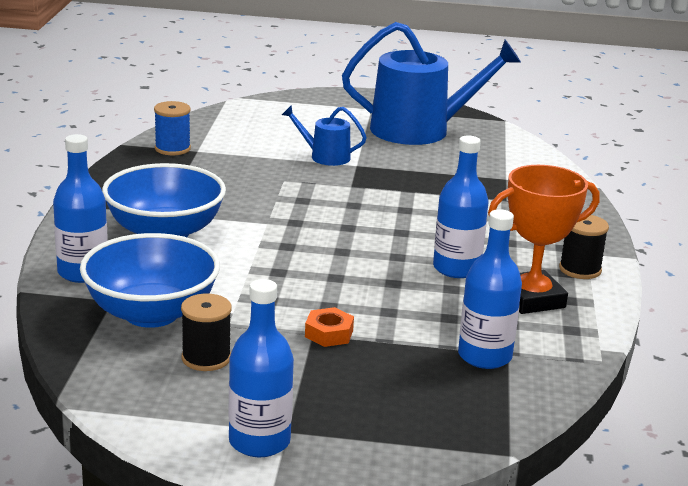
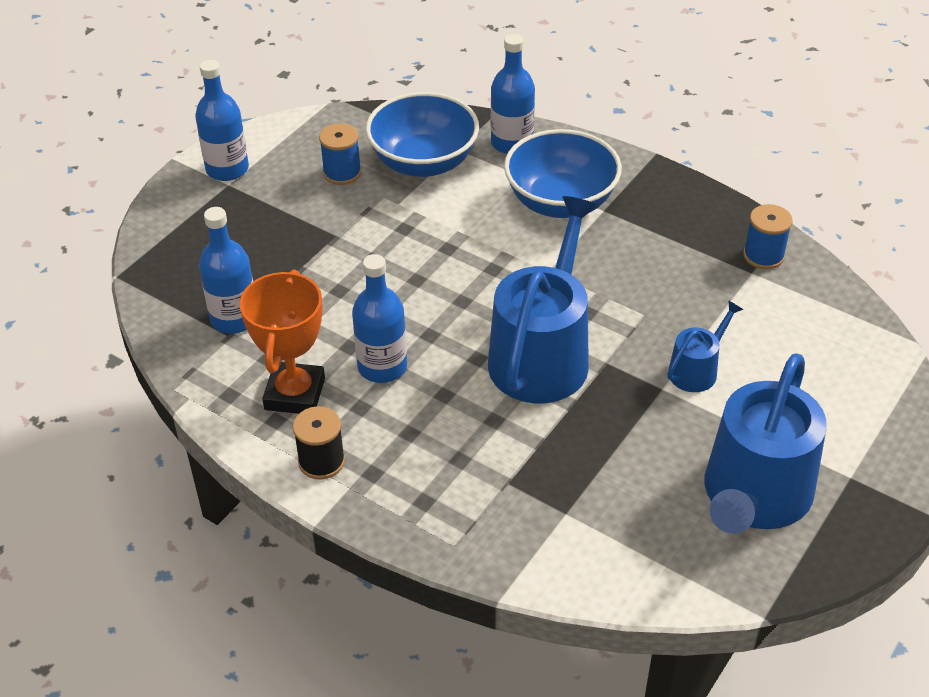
camera: 120 degrees right, 20 degrees up
black spool [181,294,232,371] -> blue spool [319,123,361,185]
orange nut [305,307,354,347] -> none
none -> blue watering can [488,196,598,403]

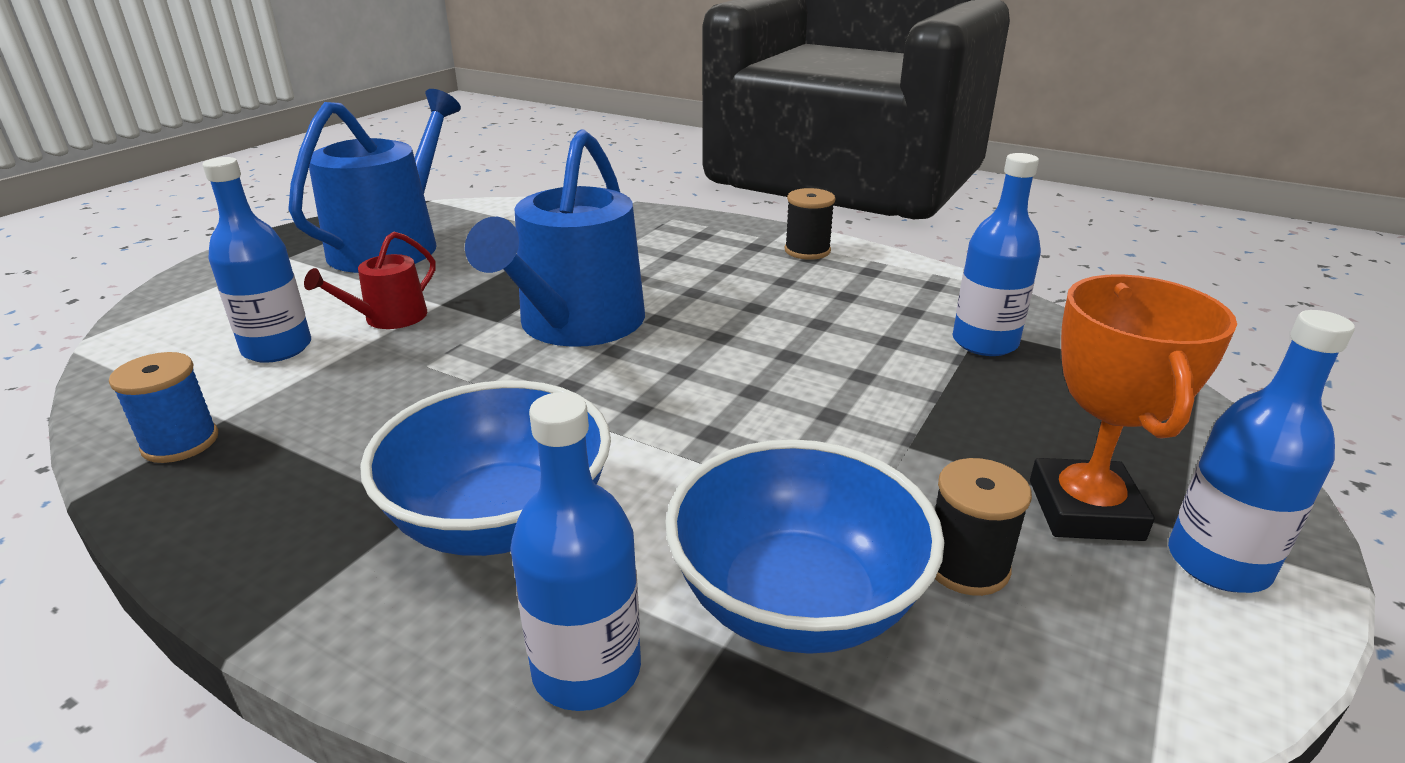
camera: 175 degrees right, 15 degrees down
orange trophy [239,270,325,414] -> orange trophy moved to [1030,274,1237,541]
blue spool [319,123,361,185] -> black spool [935,458,1032,596]
blue bottle [352,254,407,383] -> blue bottle moved to [202,157,311,363]
blue watering can [668,300,743,392] -> red watering can [304,232,436,329]

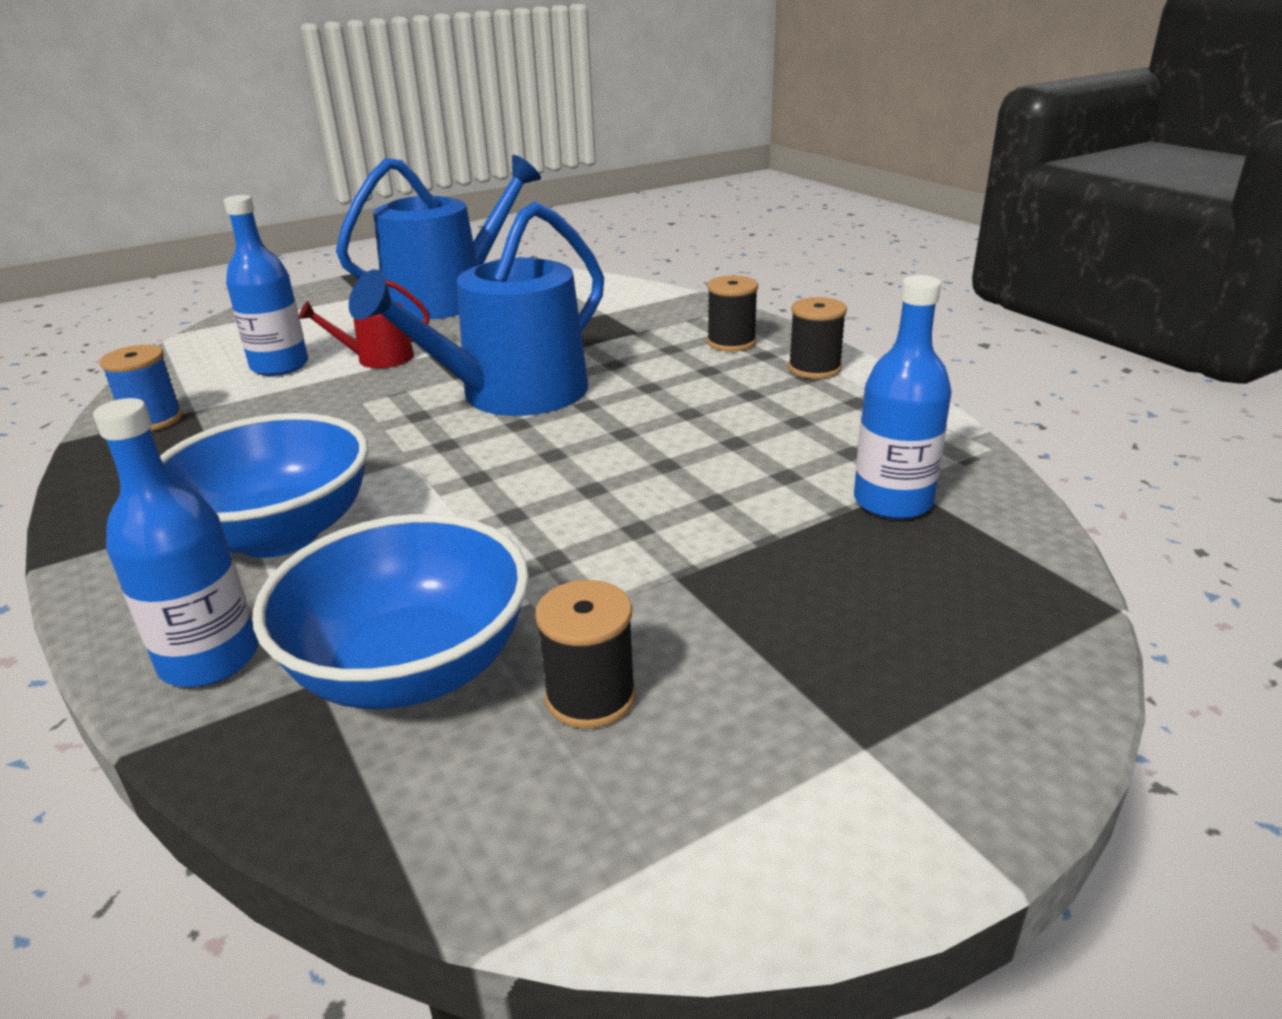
camera: 30 degrees right, 0 degrees up
orange trophy [1030,274,1237,541] -> none
blue bottle [1168,310,1355,593] -> none
none -> black spool [707,275,758,352]

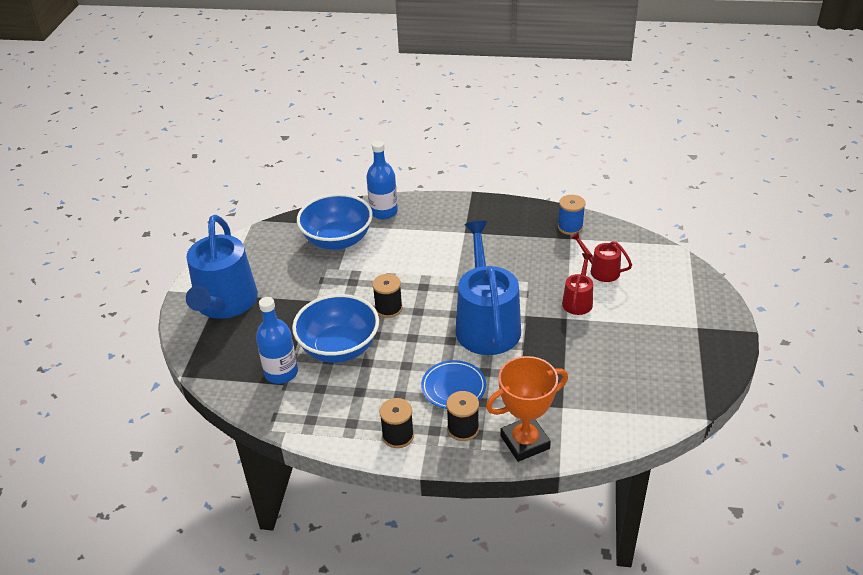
camera: 130 degrees right, 10 degrees up
blue bowl [160,413,368,558] -> blue bowl moved to [292,294,379,363]
blue bottle [224,195,308,376] -> red watering can [571,231,632,282]
blue watering can [336,155,541,320] -> blue watering can moved to [186,215,258,319]
black spool [535,580,636,729] -> black spool moved to [372,274,403,318]
none -> blue plate [421,360,486,409]
none -> orange trophy [486,356,568,462]

